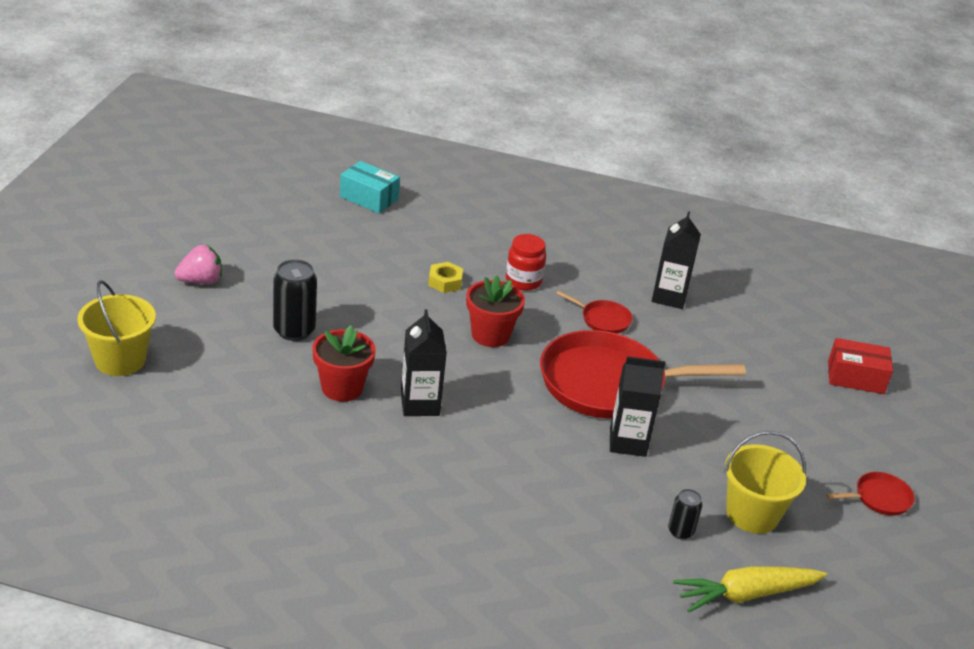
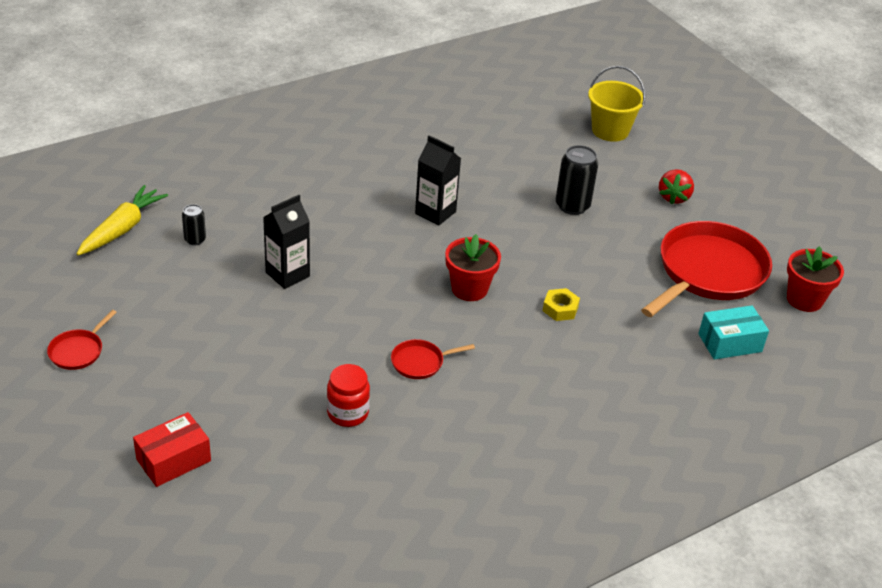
camera: 135 degrees right, 5 degrees up
pink strawberry [175,245,222,284] -> red strawberry [659,169,694,205]
red flower pot [312,325,376,402] -> red flower pot moved to [787,246,844,312]
red jar [506,234,546,291] -> red jar moved to [327,364,370,427]
red pan [540,330,746,419] -> red pan moved to [641,221,772,317]
black carton [652,211,701,309] -> none
yellow bucket [724,431,806,534] -> none

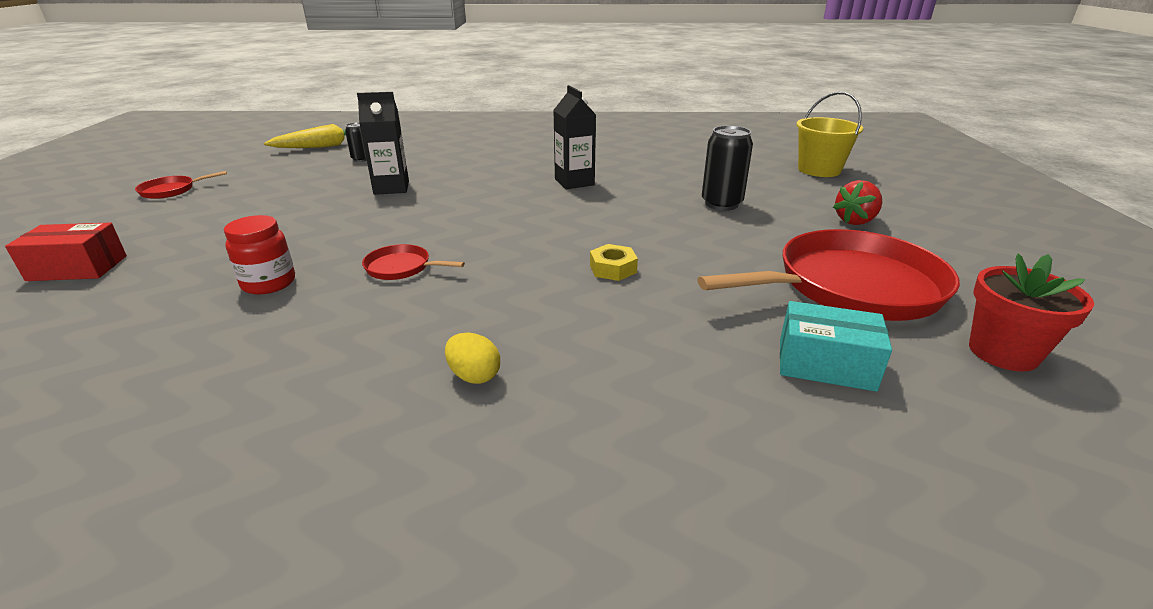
camera: 35 degrees right, 10 degrees down
red flower pot [445,234,501,301] -> none
none -> yellow egg [445,333,500,384]

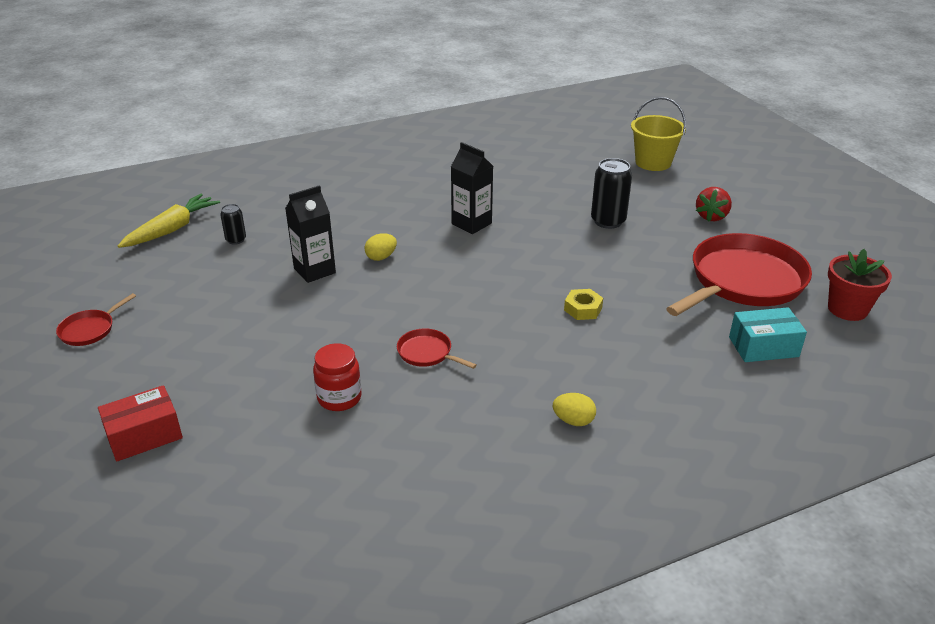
camera: 25 degrees left, 5 degrees up
red pan [362,244,465,280] -> red pan turned 45 degrees clockwise [397,329,477,369]
none -> yellow egg [365,233,397,261]

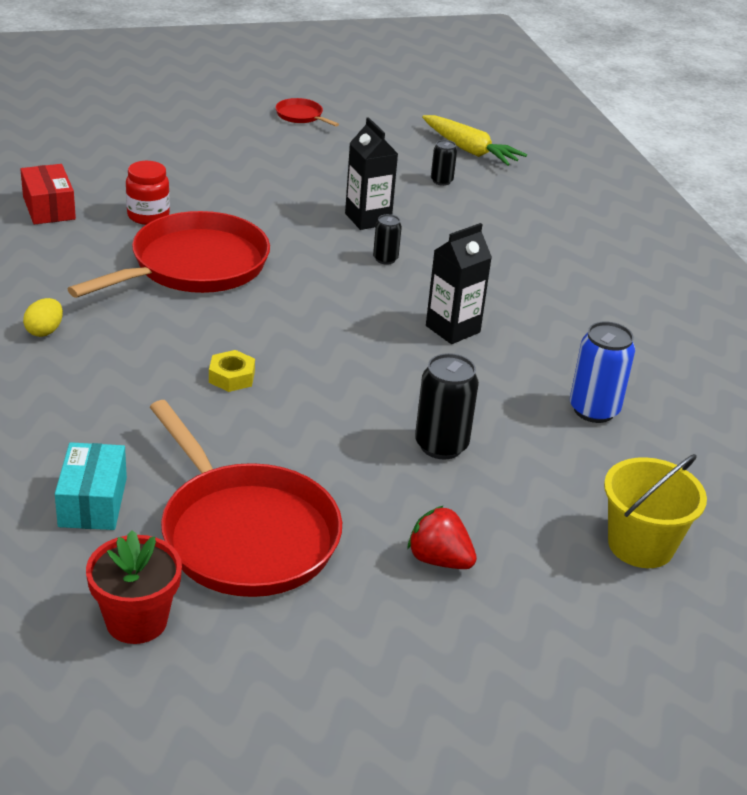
camera: 95 degrees right, 0 degrees up
red box [98,385,183,462] -> red box moved to [20,164,76,224]
yellow egg [365,233,397,261] -> black can [373,214,402,265]
red pan [397,329,477,369] -> red pan [68,211,270,298], size x2.35
none -> blue can [570,321,635,423]

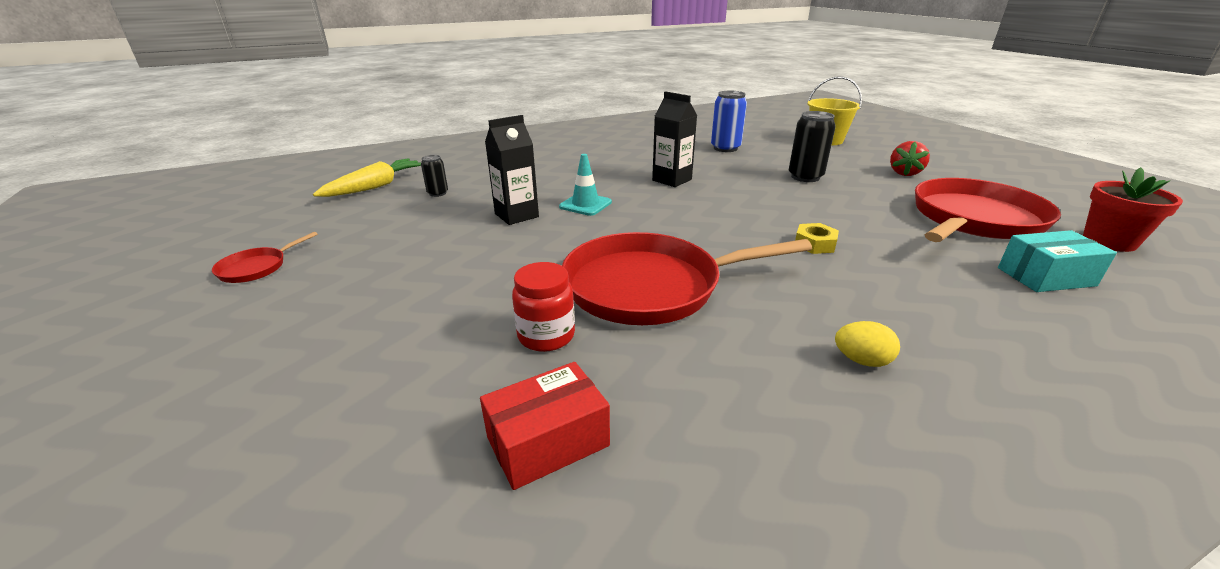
camera: 95 degrees left, 5 degrees down
red pan [68,211,270,298] -> red pan turned 45 degrees counterclockwise [562,232,812,325]
black can [373,214,402,265] -> turquoise traffic cone [559,154,612,216]

